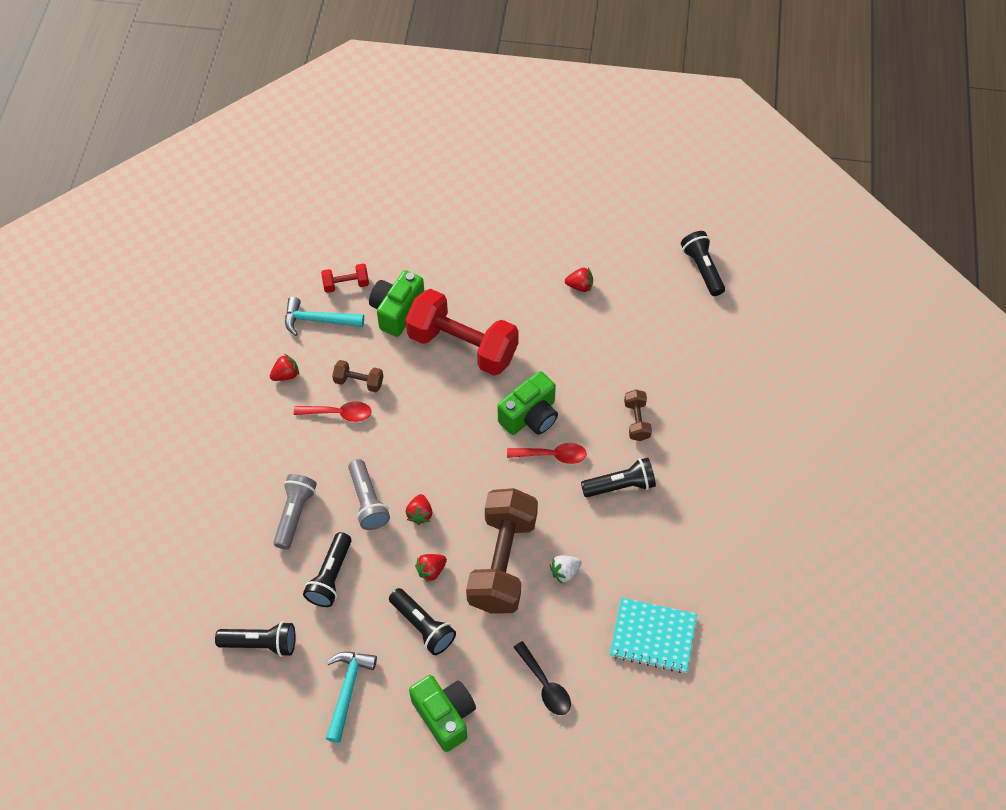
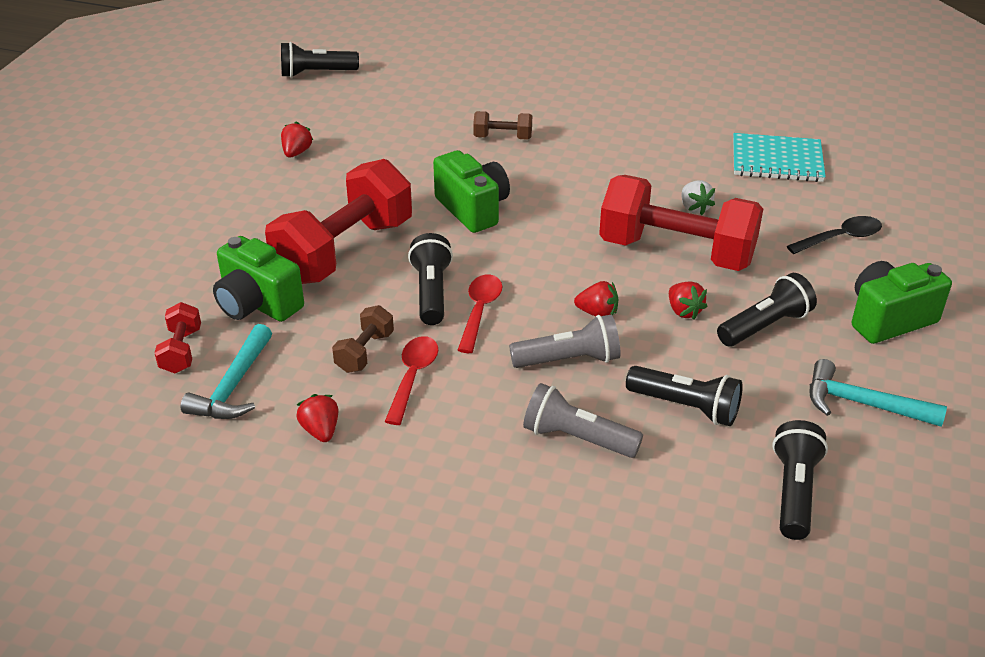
camera: 80 degrees left, 20 degrees down
brown dumbbell [466,488,538,614] -> red dumbbell [599,175,763,271]
red spoon [507,443,587,464] -> red spoon moved to [458,274,503,353]
black flashlight [581,458,656,497] -> black flashlight moved to [408,233,453,325]
turquoise notebook [610,597,697,673] -> turquoise notebook turned 75 degrees clockwise [733,133,826,182]

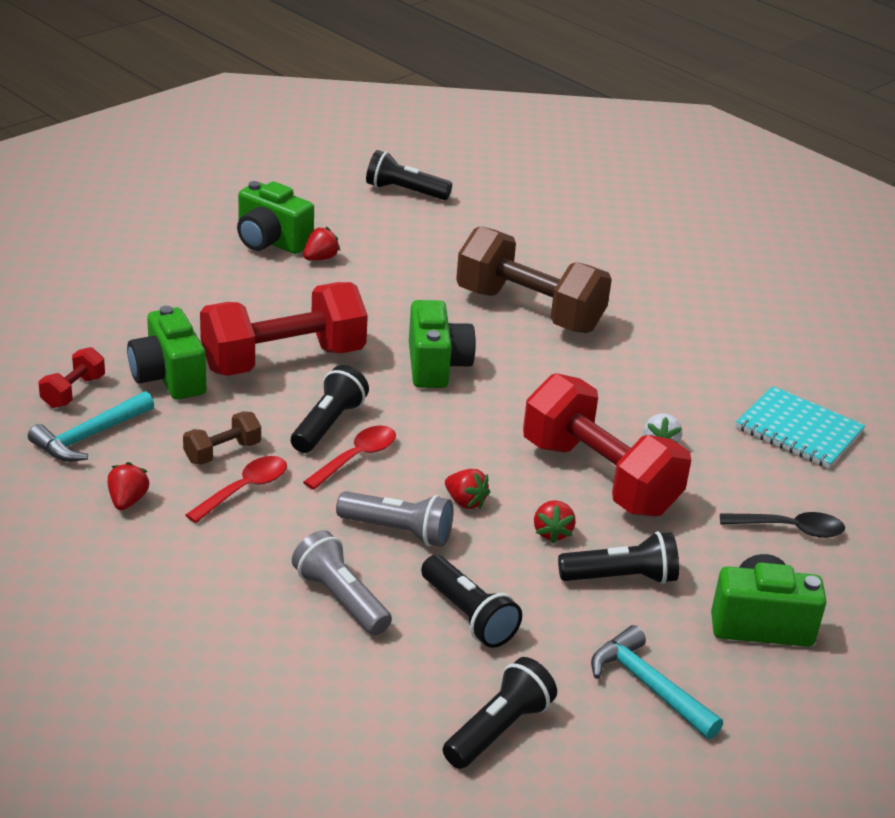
camera: 25 degrees right, 5 degrees down
brown dumbbell [473,111,532,140] -> brown dumbbell [456,226,612,333], size x2.27
none -> green camera [237,181,314,254]

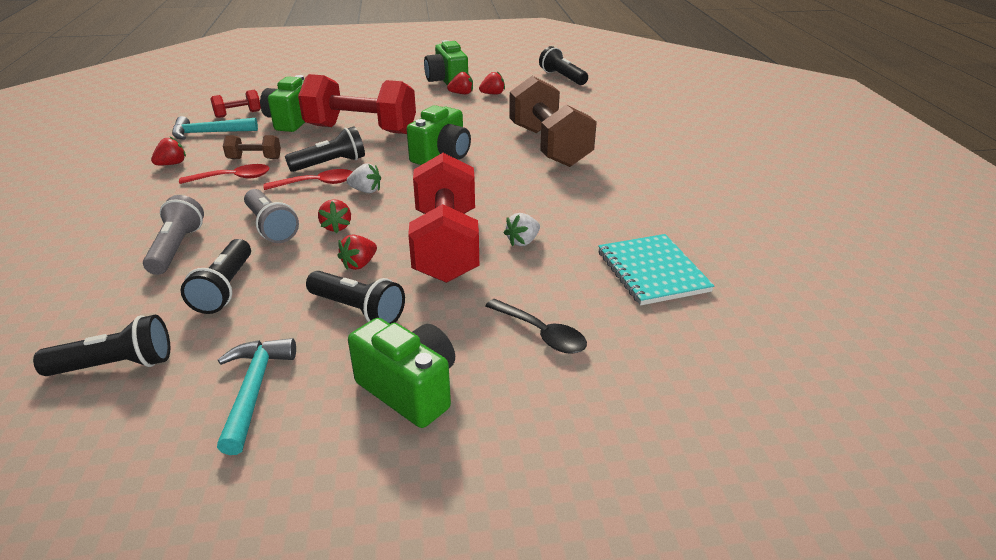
camera: 40 degrees right, 0 degrees up
none -> white strawberry [347,163,381,193]
none -> red strawberry [479,71,505,95]

